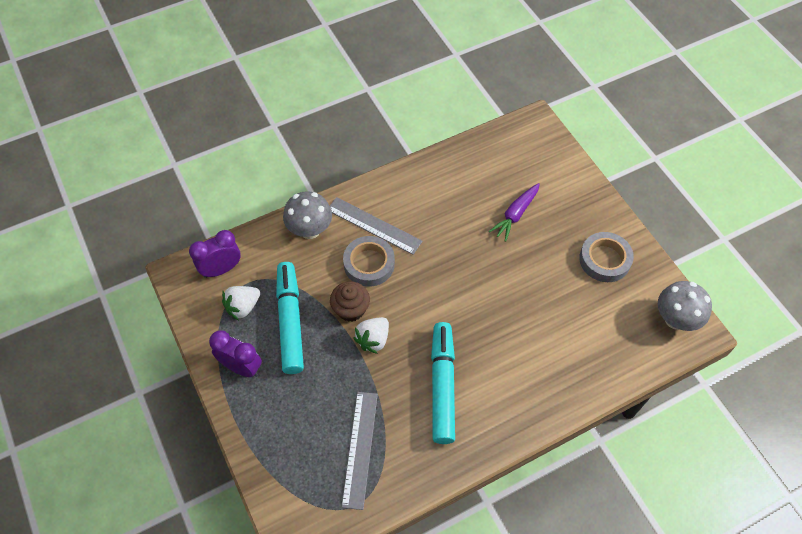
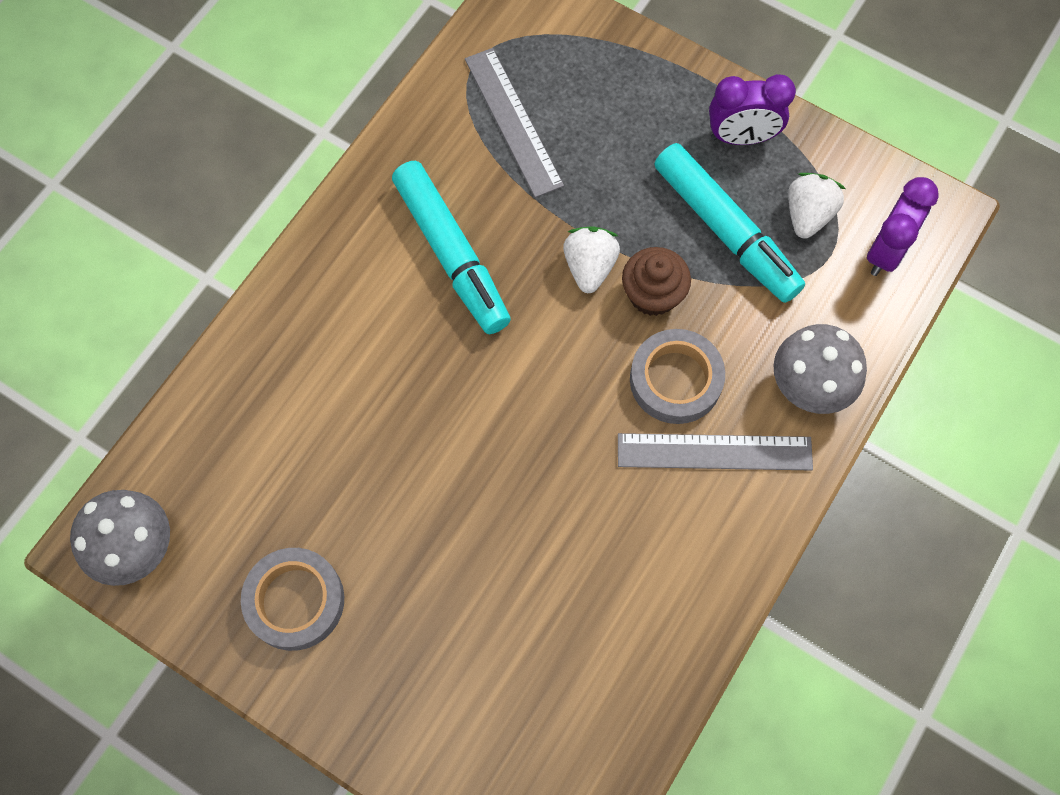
camera: 150 degrees right, 10 degrees up
purple carrot [489,183,540,242] -> none

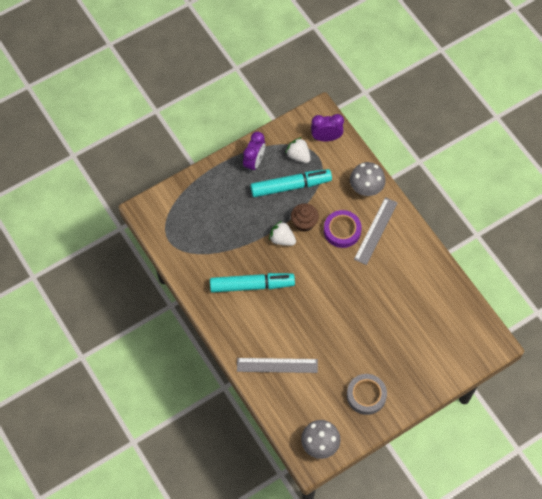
camera: 65 degrees left, 5 degrees down
grey ruler [465,48,564,198] -> grey ruler moved to [237,358,318,373]
grey tape [630,329,725,424] -> purple tape [324,210,362,248]
purple clock [867,177,939,276] -> purple clock turned 60 degrees counterclockwise [311,114,344,141]

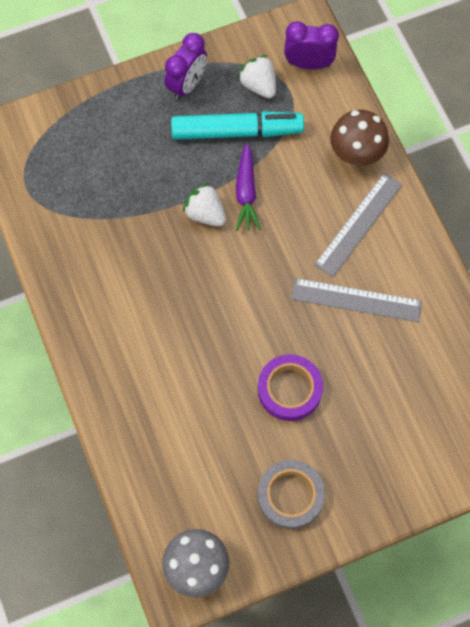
camera: 10 degrees right, 5 degrees up
turquoise marker [210,273,295,293] -> none
grey ruler [237,358,318,373] -> grey ruler moved to [291,278,422,322]
brown cupcake [291,203,319,232] -> purple carrot [236,143,261,231]
purple tape [324,210,362,248] -> purple tape moved to [258,354,323,421]
grey mushroom [350,162,386,196] -> brown mushroom [330,110,389,166]

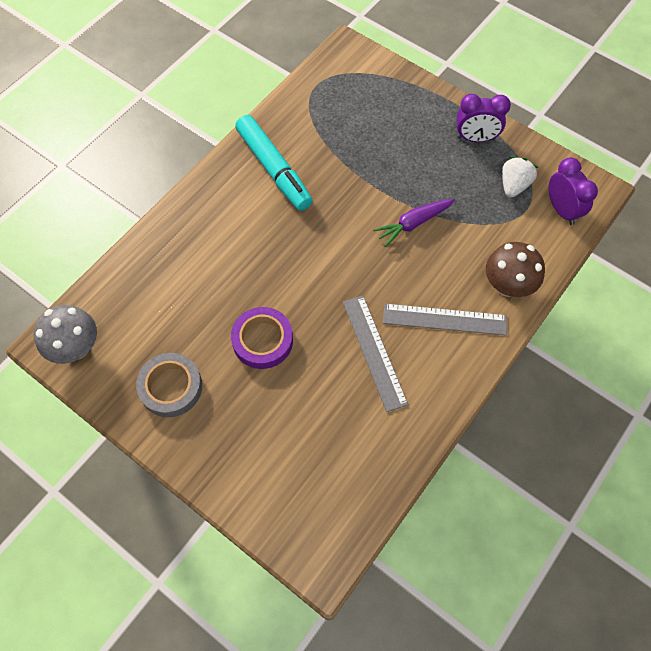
camera: 60 degrees right, 5 degrees down
turquoise marker [171,111,304,140] -> turquoise marker moved to [235,115,313,211]
white strawberry [183,183,226,226] -> none

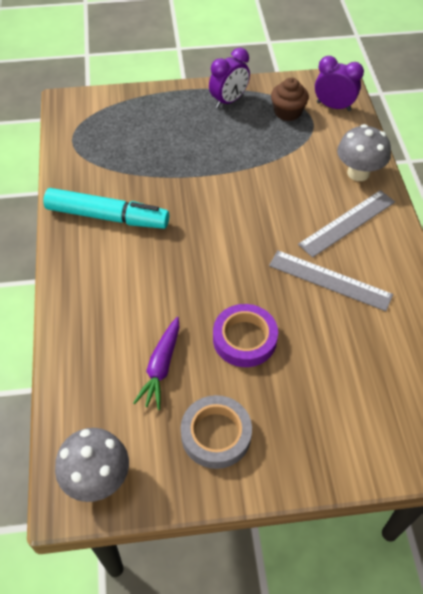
camera: 45 degrees left, 10 degrees down
purple carrot [373,199,455,247] -> purple carrot moved to [133,317,179,410]
brown mushroom [486,242,545,297] -> grey mushroom [337,124,391,181]
white strawberry [502,156,539,198] -> brown cupcake [271,78,309,121]

